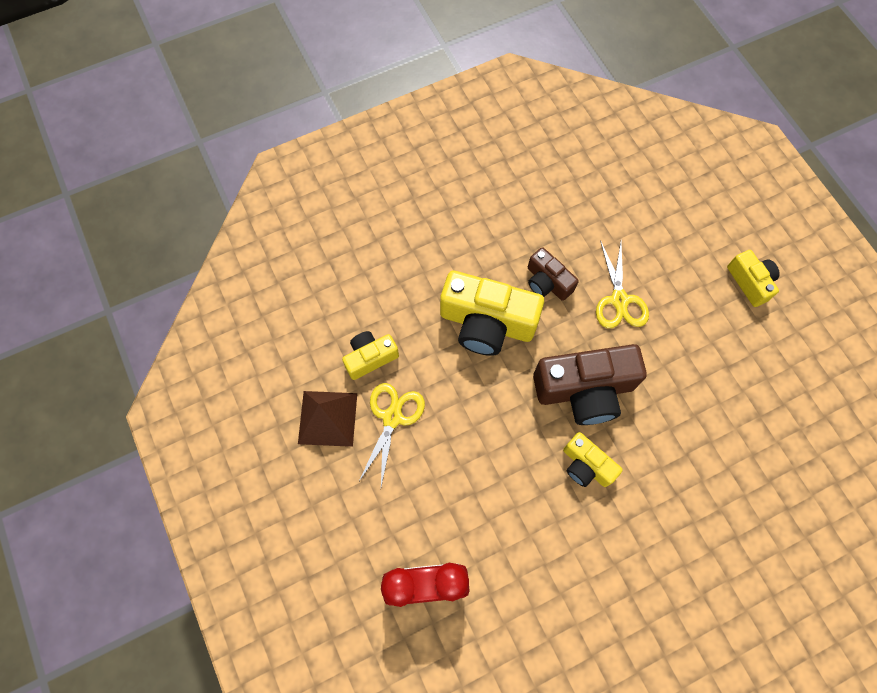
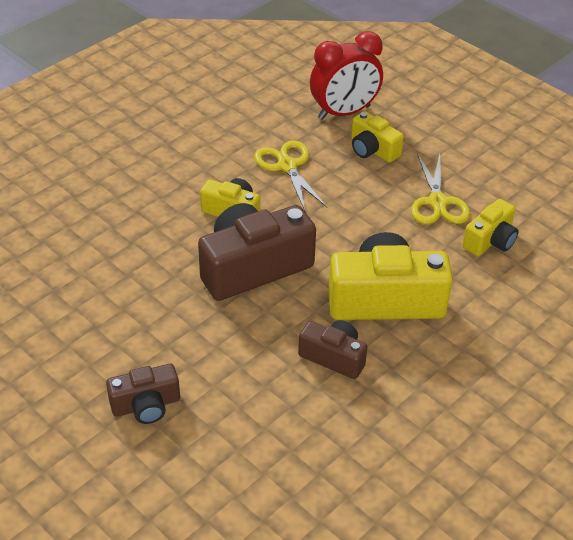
camera: 160 degrees right, 25 degrees down
brown pyramid [298,391,357,447] -> none
yellow scissors [596,240,649,328] -> yellow scissors moved to [254,141,327,211]
yellow camera [727,250,780,307] -> yellow camera moved to [351,111,404,163]
none -> brown camera [106,364,180,424]

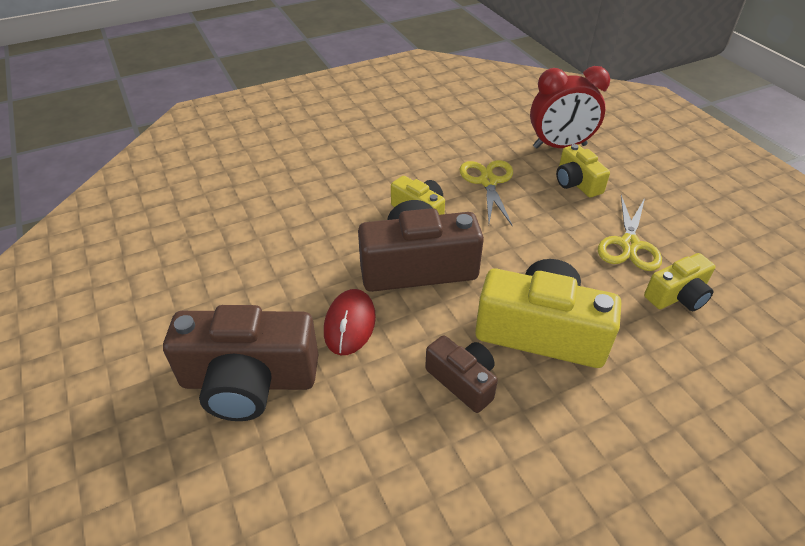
camera: 20 degrees right, 0 degrees up
brown camera [106,364,180,424] -> brown camera [163,305,319,421], size x1.83
none -> red mouse [324,289,376,355]

